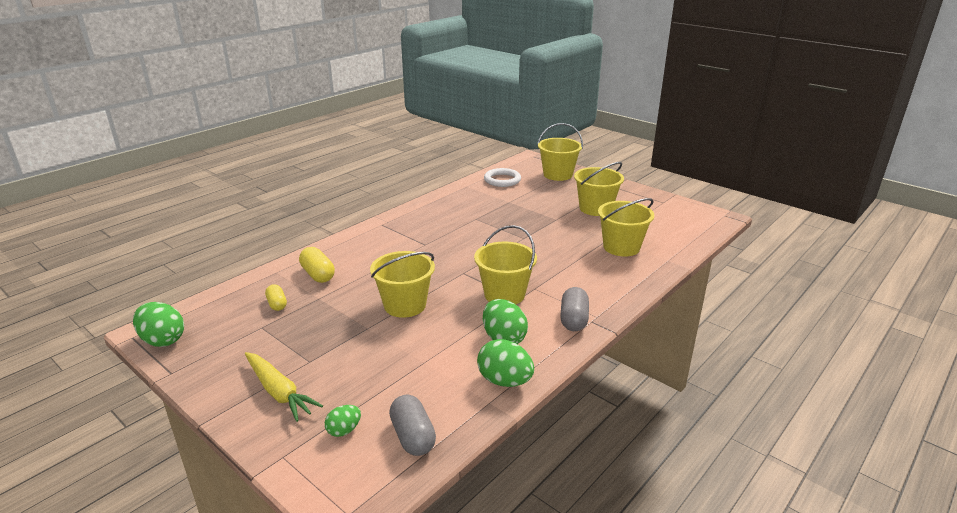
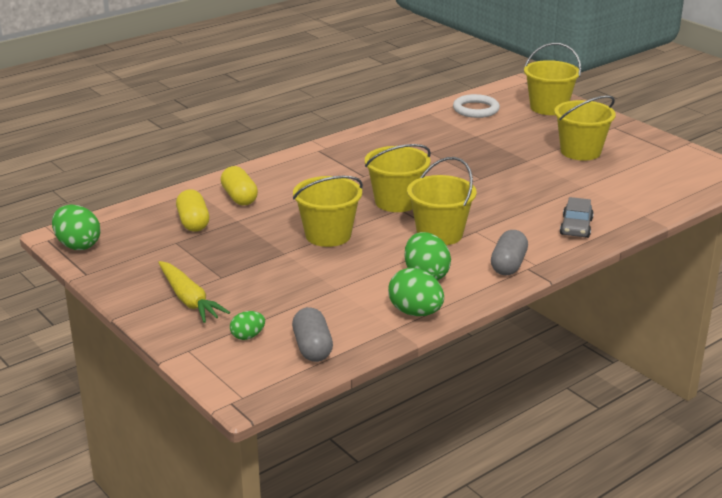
camera: 10 degrees right, 0 degrees up
yellow capsule [265,284,287,311] -> yellow capsule [176,189,209,232], size x1.55
yellow bucket [598,198,654,257] -> yellow bucket moved to [365,144,431,212]
none -> grey car [560,197,594,238]

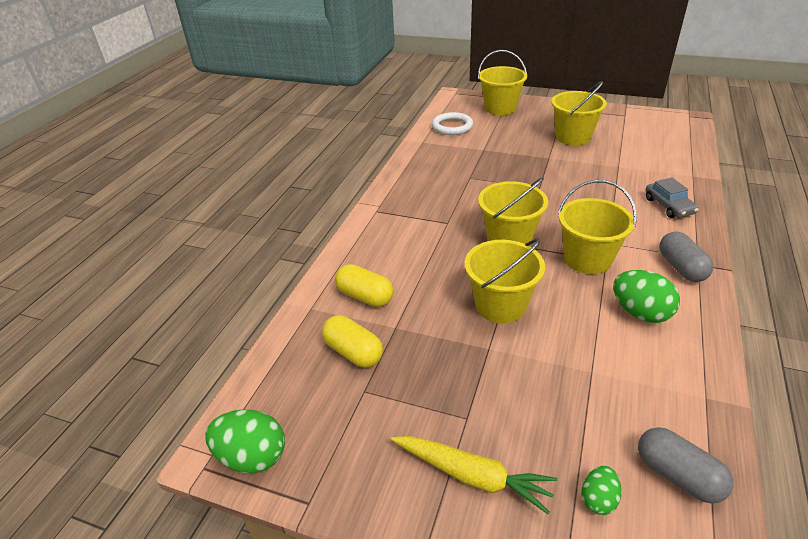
camera: 30 degrees left, 10 degrees up
green egg [388,268,444,316] -> none

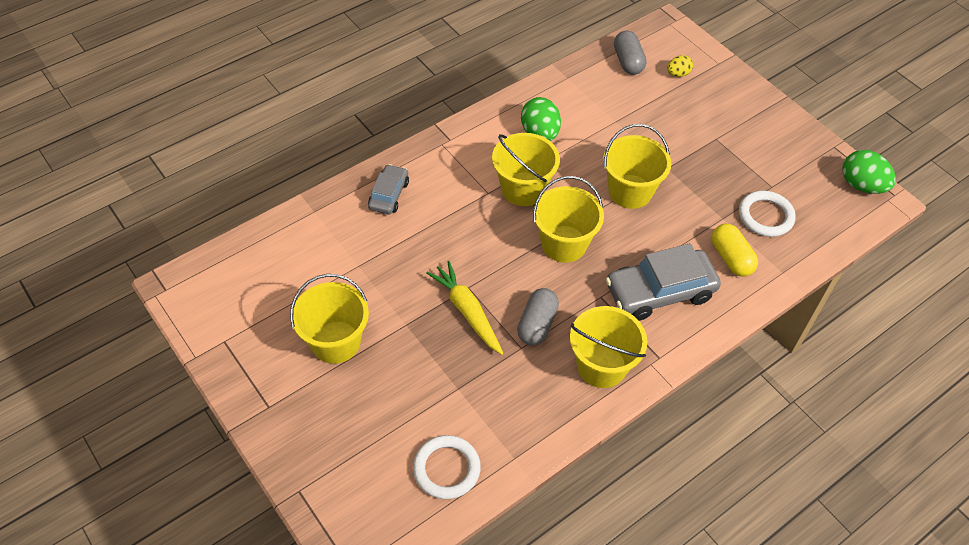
camera: 150 degrees left, 15 degrees up
yellow capsule [322,315,383,368] -> white ring [739,191,796,237]
yellow carrot [391,436,557,514] -> yellow carrot moved to [426,261,503,355]
yellow bucket [478,50,527,115] -> yellow bucket moved to [570,306,647,388]
green egg [582,466,622,515] -> yellow egg [667,55,693,77]
grey capsule [659,232,714,282] -> grey capsule moved to [517,288,559,346]
none -> grey car [606,243,721,321]

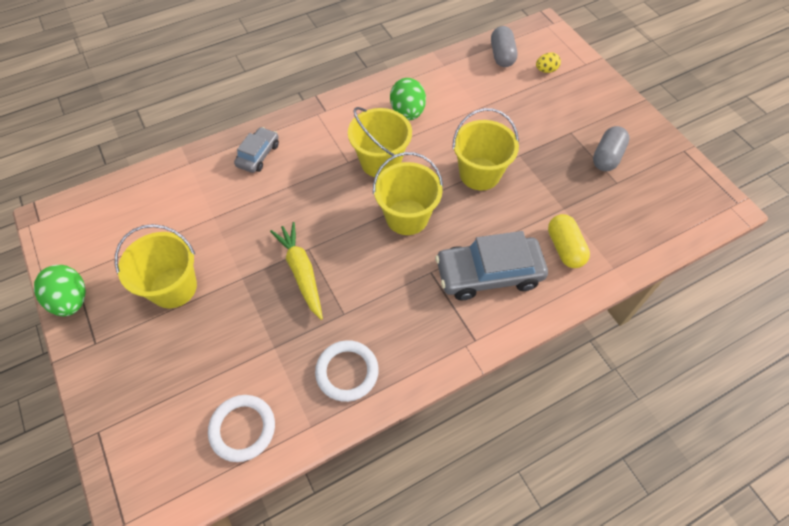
camera: 10 degrees right, 5 degrees up
grey capsule [517,288,559,346] -> grey capsule moved to [593,126,630,171]
yellow bucket [570,306,647,388] -> none
white ring [739,191,796,237] -> white ring moved to [315,340,379,402]
green egg [842,150,896,194] -> green egg moved to [34,265,86,316]

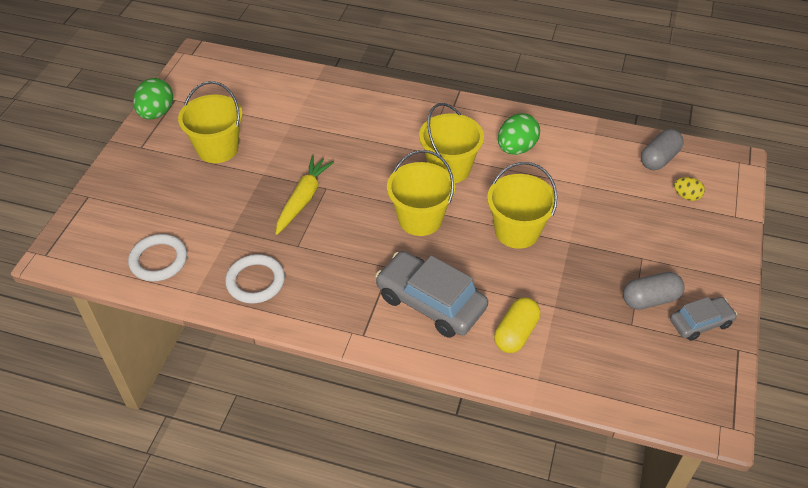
camera: 45 degrees right, 10 degrees down
grey car [234,127,279,173] -> grey car moved to [670,297,737,341]

